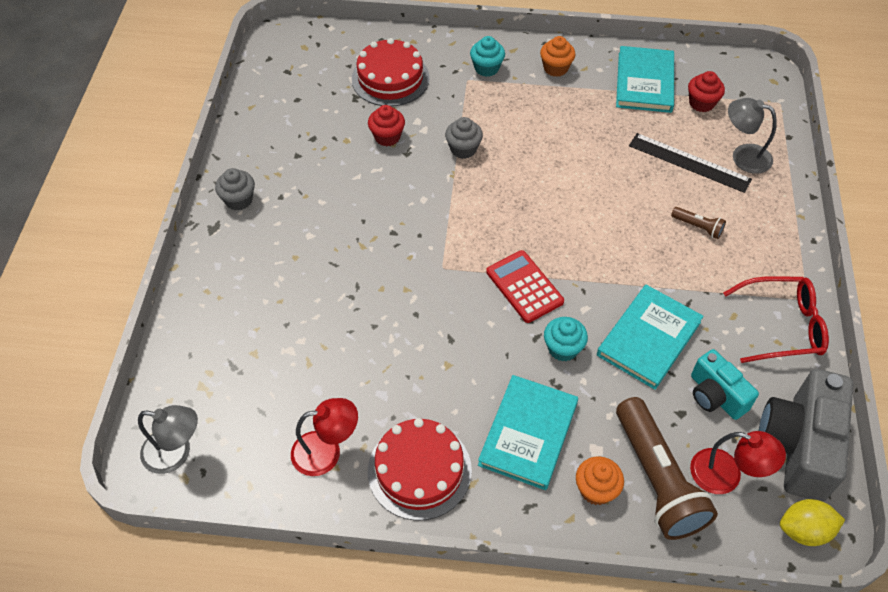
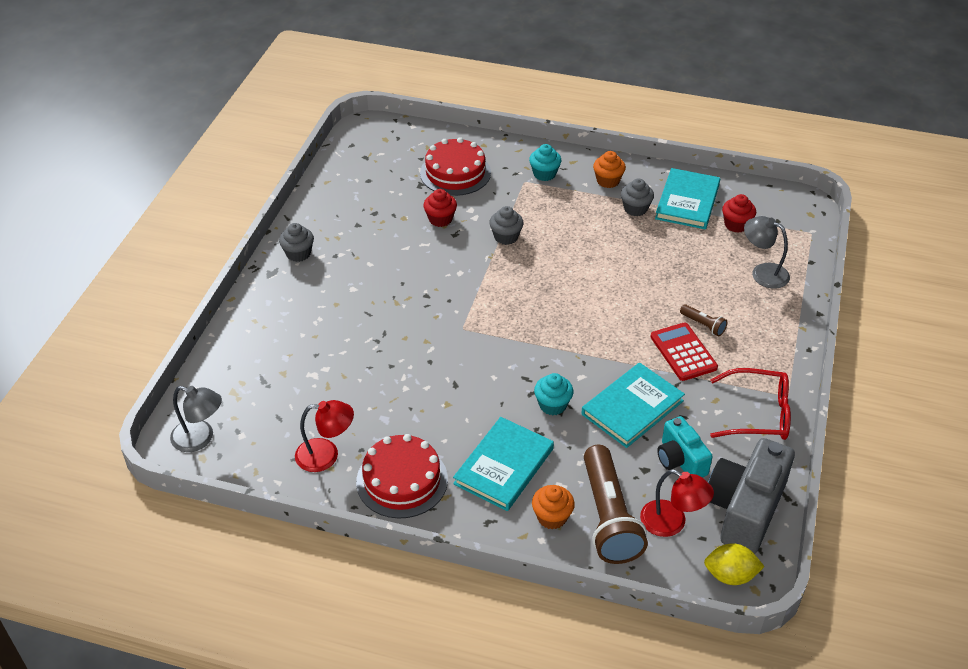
camera: 10 degrees right, 10 degrees down
red calculator [486,250,564,323] -> red calculator moved to [650,322,718,381]
black ruler [629,133,752,193] -> none
none -> grey cupcake [621,178,654,216]

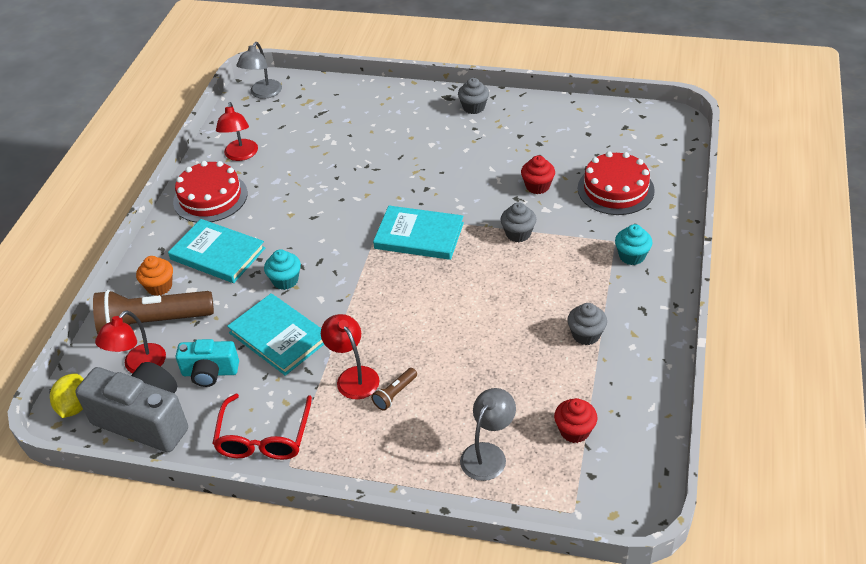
camera: 90 degrees right, 0 degrees up
orange cupcake [593,151,626,188] -> none
red calculator [650,322,718,381] -> red lamp [321,314,379,399]
turquoise book [655,168,720,229] -> turquoise book moved to [373,206,464,260]
turquoise camera [657,416,713,478] -> turquoise camera turned 150 degrees counterclockwise [176,339,239,387]

